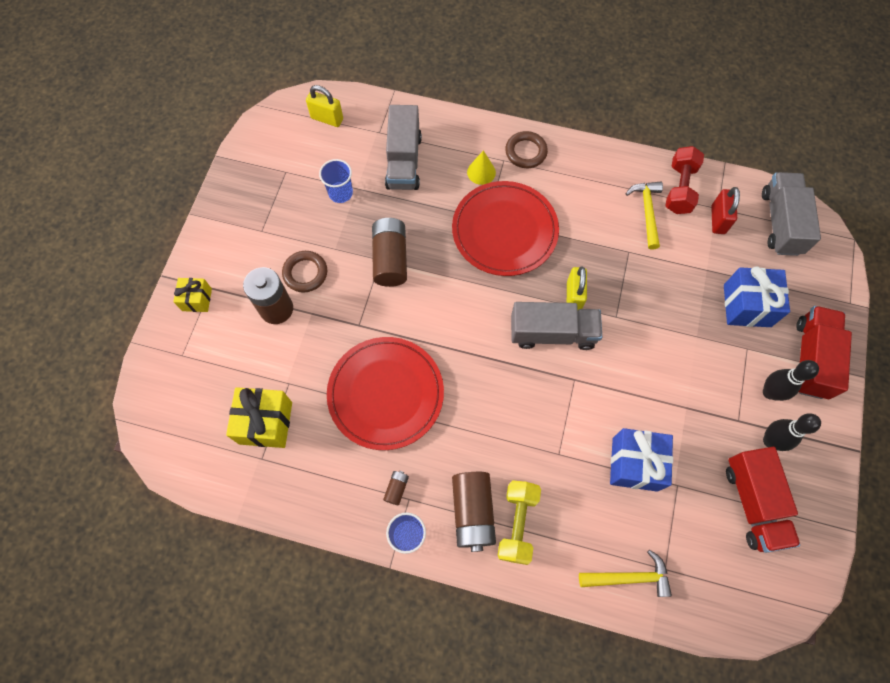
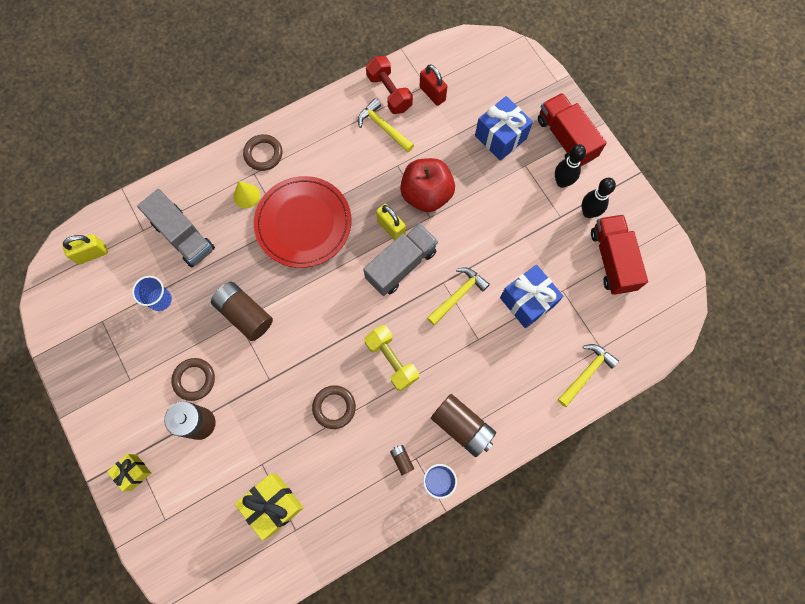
camera: 45 degrees left, 5 degrees up
red plate [327,337,444,450] -> brown ring [312,385,356,429]
yellow dumbbell [497,480,541,565] -> yellow dumbbell moved to [364,325,419,391]
red truck [726,447,800,553] -> red truck turned 135 degrees counterclockwise [591,214,648,295]
grey truck [762,172,821,256] -> none
none -> red apple [400,158,455,212]
none -> yellow hammer [427,267,490,325]

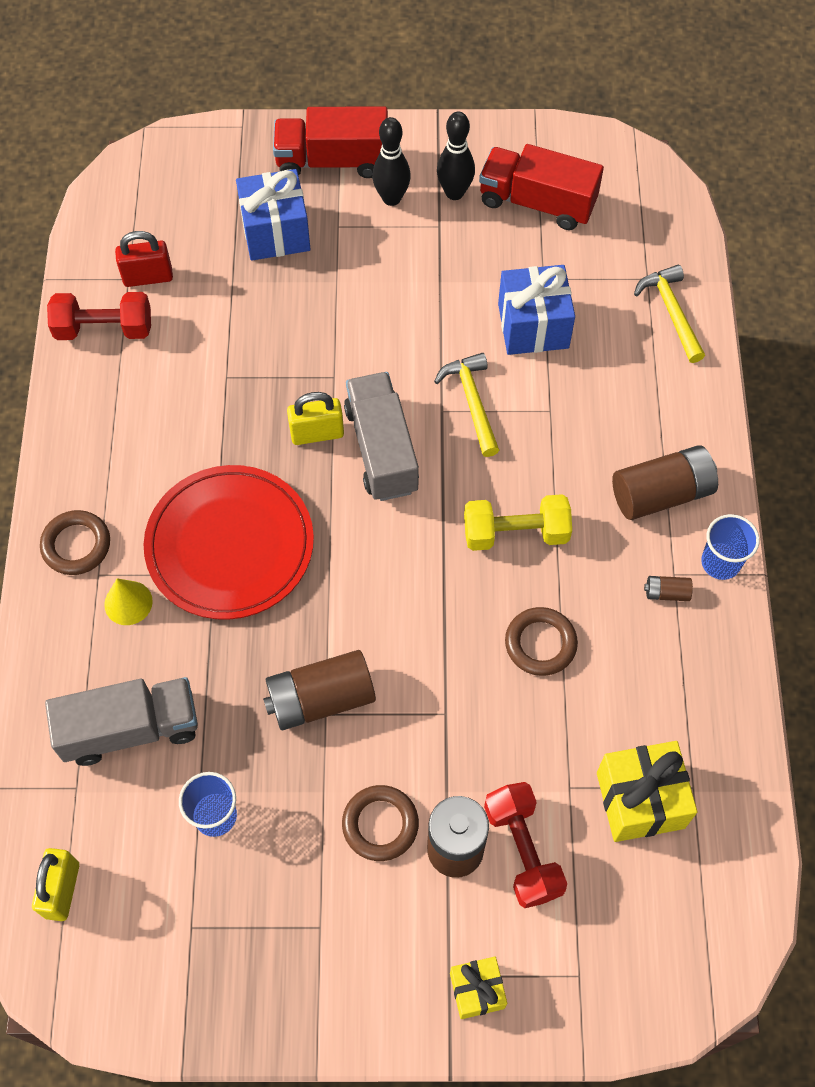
camera: 60 degrees left, 10 degrees down
yellow hammer [358,99,414,152] -> none
red apple [400,158,455,212] -> none
none -> red dumbbell [484,782,567,908]

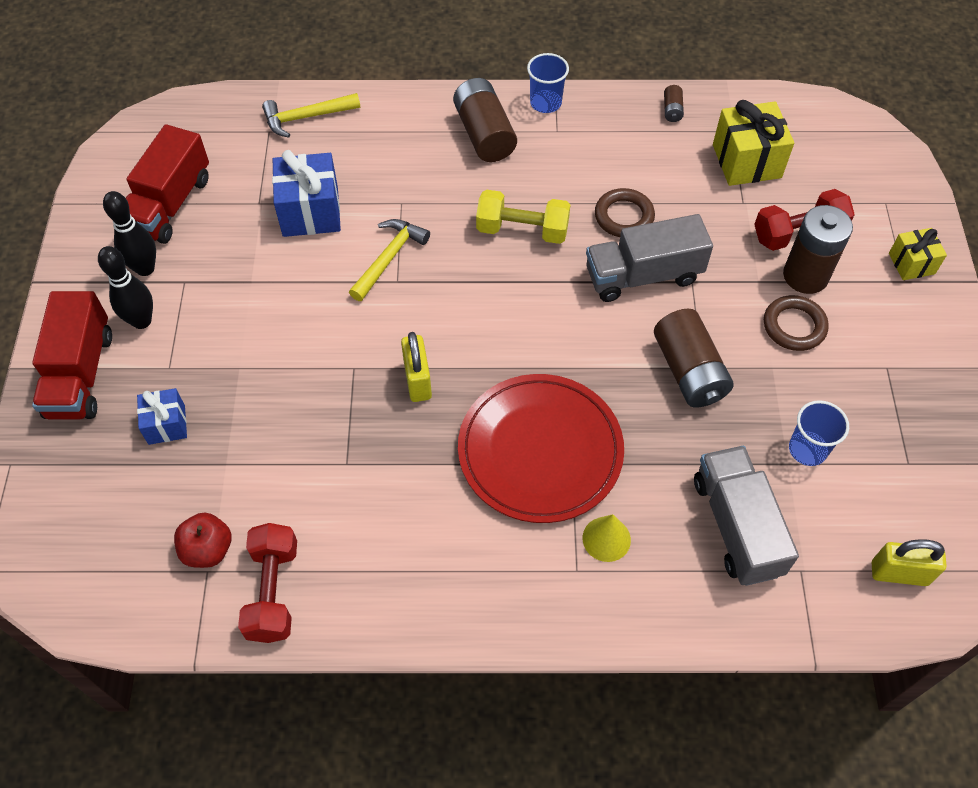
camera: 90 degrees left, 5 degrees down
brown ring [40,510,110,575] -> none
red padlock [115,231,173,287] -> red apple [174,513,231,568]
blue gift [236,169,311,260] -> blue gift [137,388,187,445], size x0.59
grey truck [344,372,419,501] -> grey truck moved to [586,214,713,302]
yellow hammer [434,353,499,457] -> yellow hammer turned 135 degrees clockwise [349,219,430,301]
yellow dumbbell [464,494,572,551] -> yellow dumbbell turned 75 degrees counterclockwise [476,190,570,244]
brown battery [644,576,693,601] -> brown battery moved to [664,85,684,122]

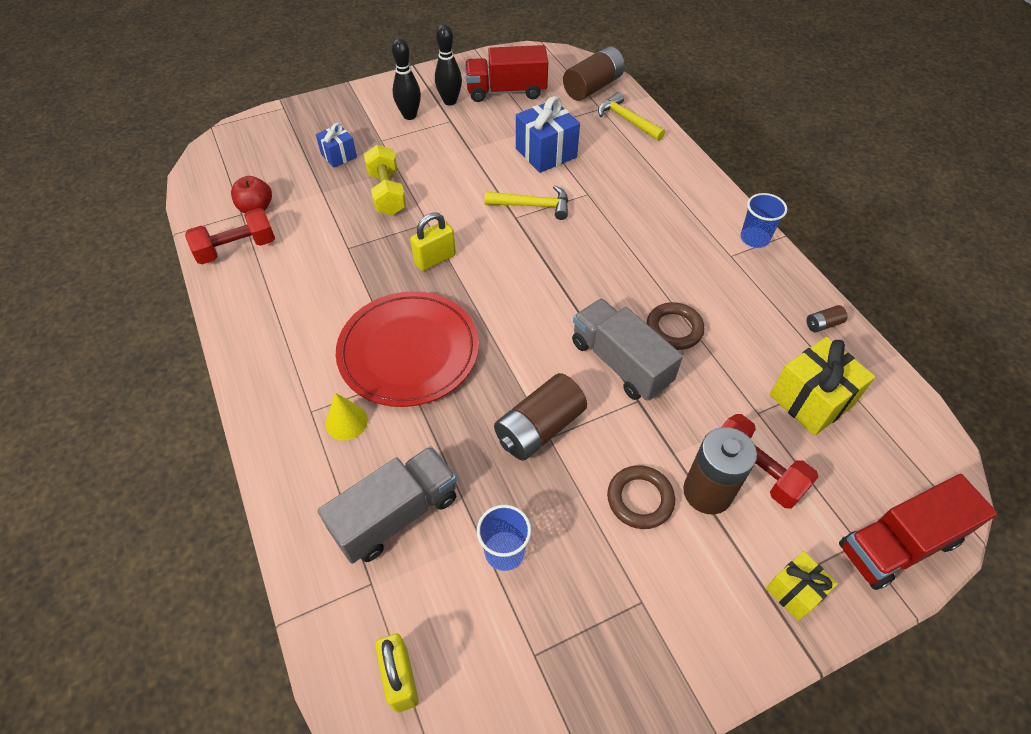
camera: 65 degrees right, 5 degrees down
red truck [32,291,112,419] -> red truck moved to [839,474,997,590]
brown battery [453,78,517,162] -> brown battery moved to [563,46,625,101]
yellow dumbbell [476,190,570,244] -> yellow dumbbell moved to [364,145,406,215]

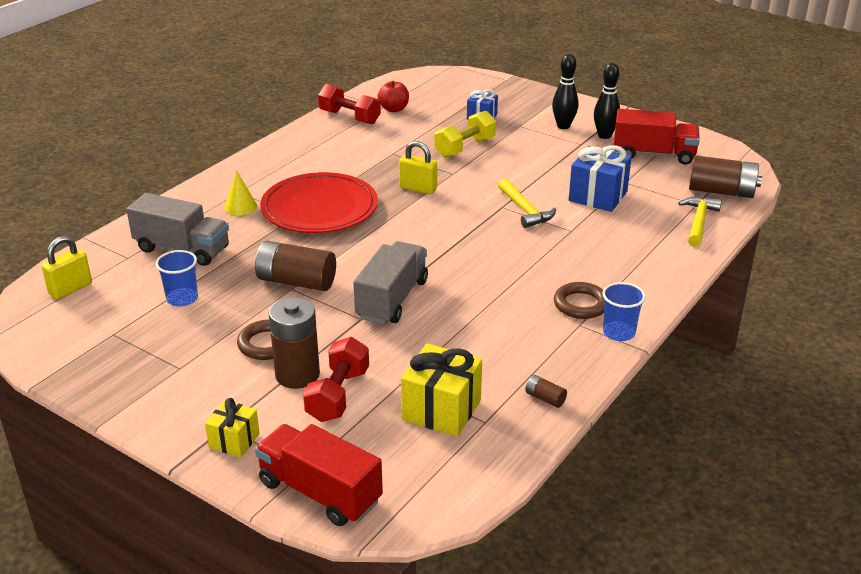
camera: 60 degrees right, 20 degrees down
red truck [465,45,548,102] -> red truck turned 135 degrees clockwise [614,109,700,165]
brown ring [647,302,705,350] -> brown ring moved to [554,282,604,319]

